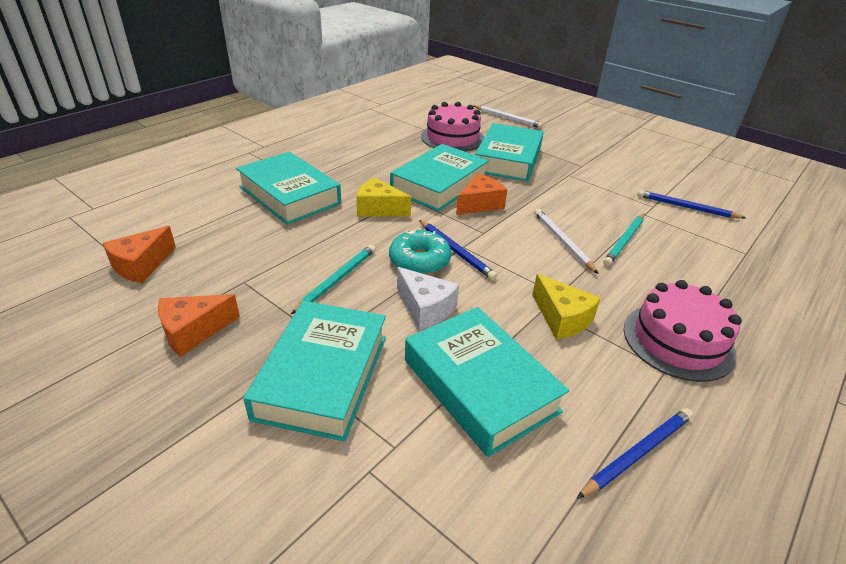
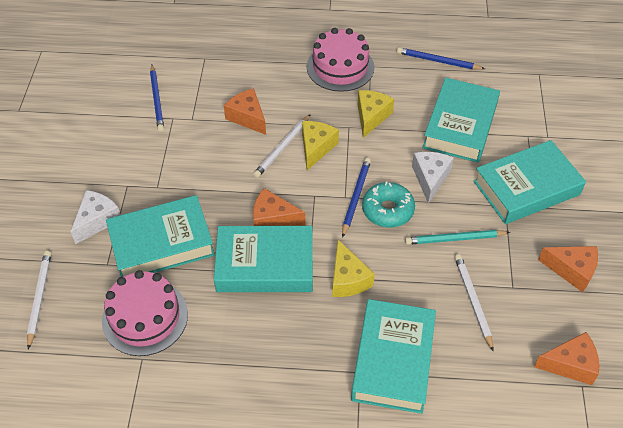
camera: 125 degrees left, 15 degrees up
turquoise pencil [603,214,644,266] -> orange cheese [224,88,266,135]
none -> white cheese [71,190,121,244]
none -> yellow cheese [302,121,339,170]
none -> white pencil [454,254,494,352]

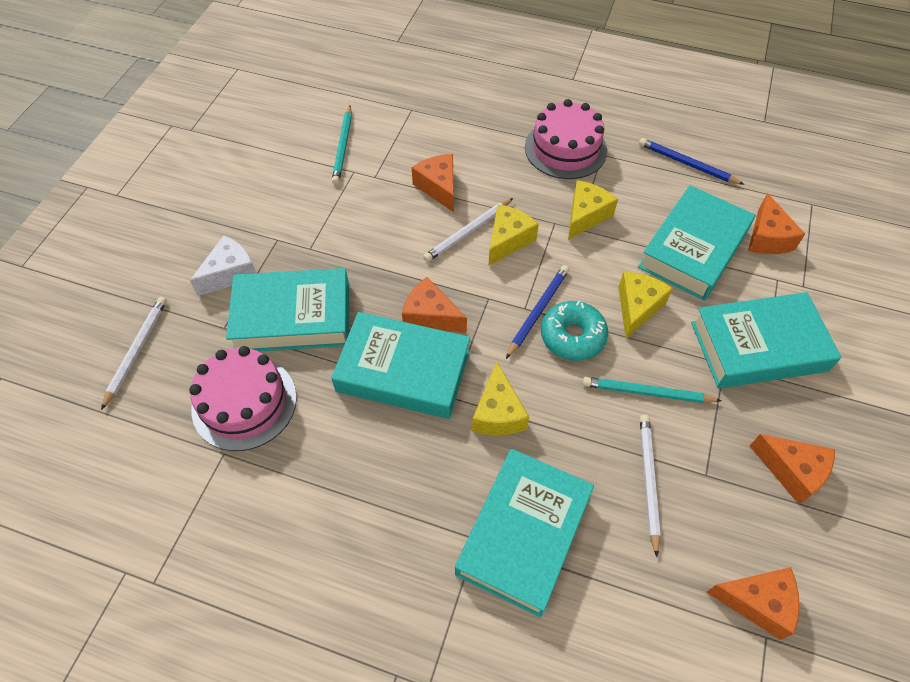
camera: 15 degrees right, 5 degrees up
blue pencil [150,65,164,132] -> turquoise pencil [332,106,352,185]
white cheese [412,152,454,203] -> yellow cheese [618,272,673,339]
none -> orange cheese [748,193,805,254]

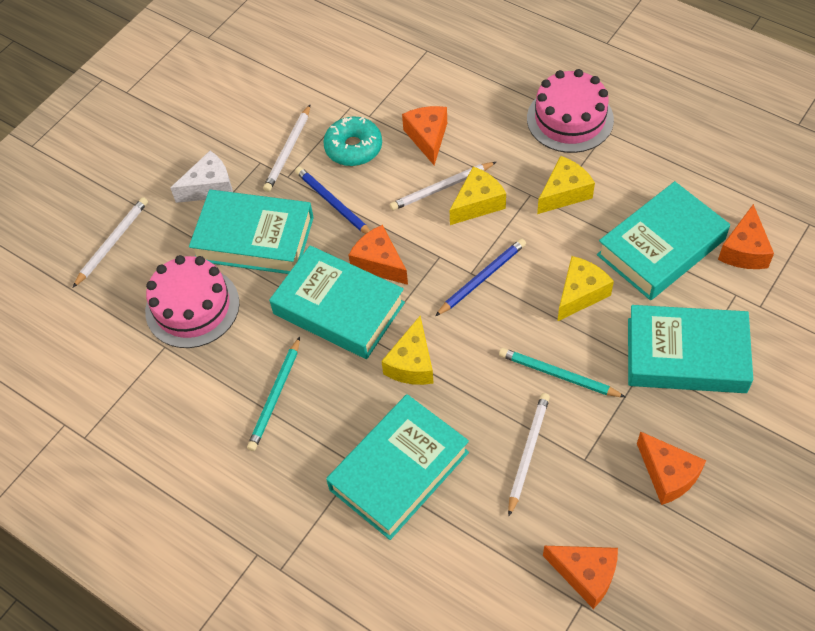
camera: 20 degrees right, 0 degrees up
turquoise pencil [332,106,352,185] -> turquoise pencil moved to [247,337,300,451]
turquoise donut [541,301,608,361] -> turquoise donut moved to [323,116,382,166]
blue pencil [639,138,744,185] -> blue pencil moved to [295,167,370,234]
none -> white pencil [263,105,310,192]

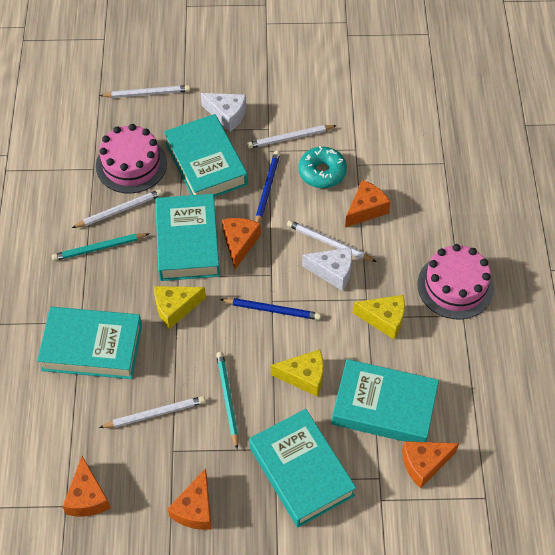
camera: 50 degrees right, 0 degrees up
yellow cheese [450,166,506,225] -> white cheese [302,247,352,291]
none -> white pencil [72,189,163,228]

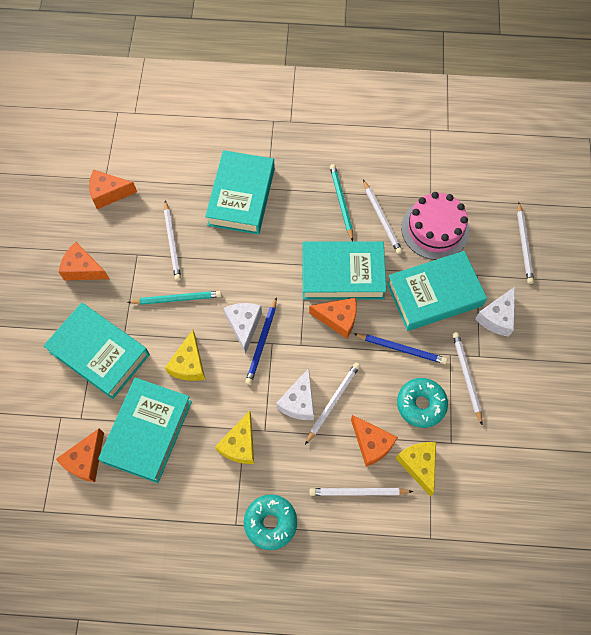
camera: 95 degrees right, 10 degrees up
yellow cheese [154,286,206,329] -> yellow cheese moved to [396,442,436,497]
turquoise book [249,409,356,528] -> turquoise book turned 60 degrees clockwise [43,303,150,399]
orange cheese [402,441,459,489] -> orange cheese turned 135 degrees counterclockwise [56,428,104,482]
pink cake [417,244,494,319] -> turquoise donut [244,495,297,550]
none -> white cheese [224,303,262,354]
none -> white pencil [309,488,413,496]

